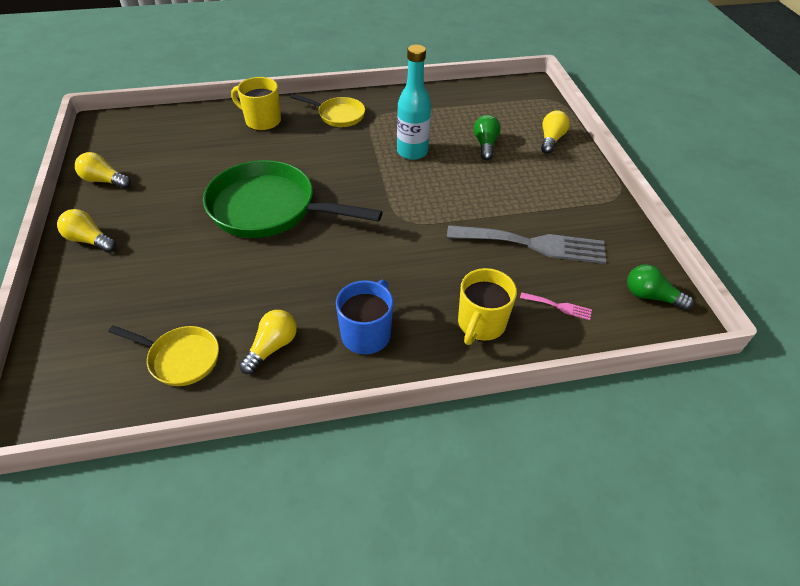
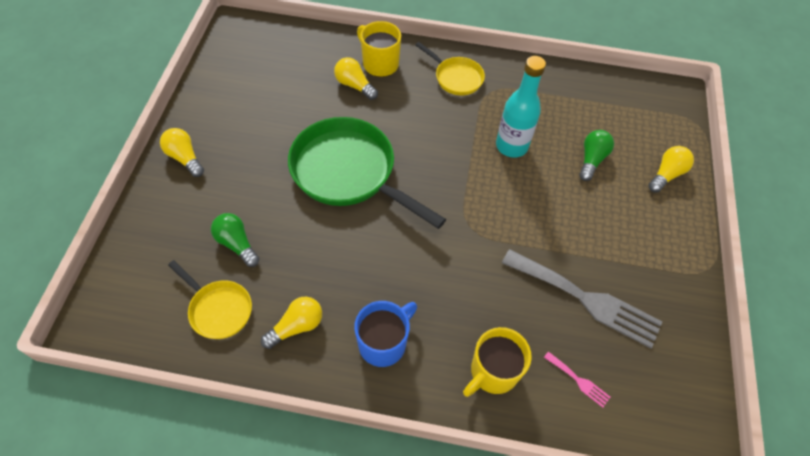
camera: 20 degrees right, 10 degrees up
yellow light bulb [75,152,131,189] -> yellow light bulb moved to [334,57,378,100]
green light bulb [627,264,694,311] -> green light bulb moved to [211,213,259,267]

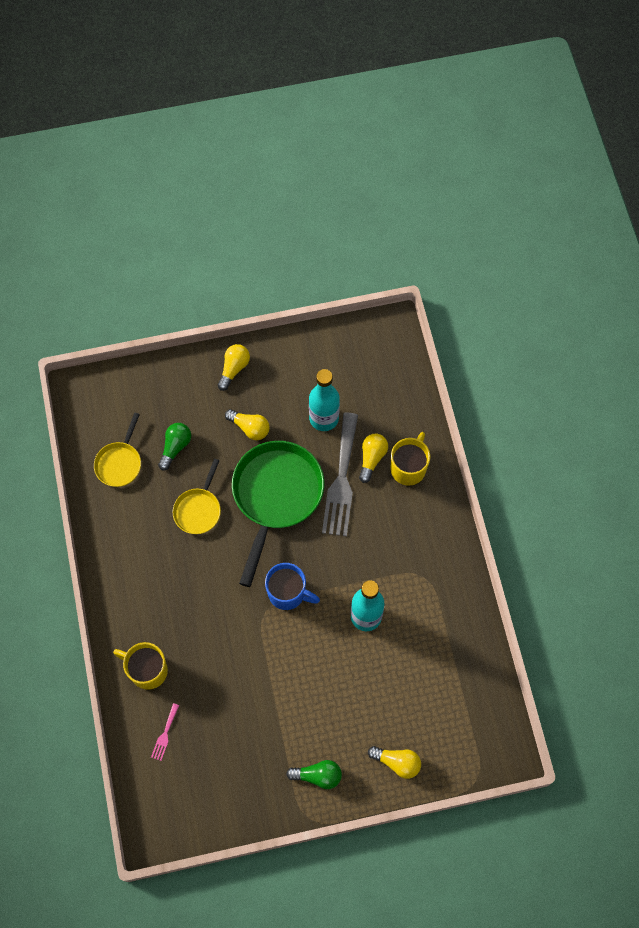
camera: 70 degrees right, 10 degrees up
yellow light bulb [261,297,322,349] -> yellow light bulb moved to [225,409,270,440]
blue mug [354,301,417,367] -> blue mug moved to [265,563,320,610]
yellow pan [415,42,485,95] -> yellow pan moved to [173,459,221,534]
grey fork [502,249,663,348] -> grey fork moved to [322,413,358,536]
green light bulb [579,130,614,181] -> green light bulb moved to [286,760,342,789]
none -> turquoise bottle [309,369,340,431]

